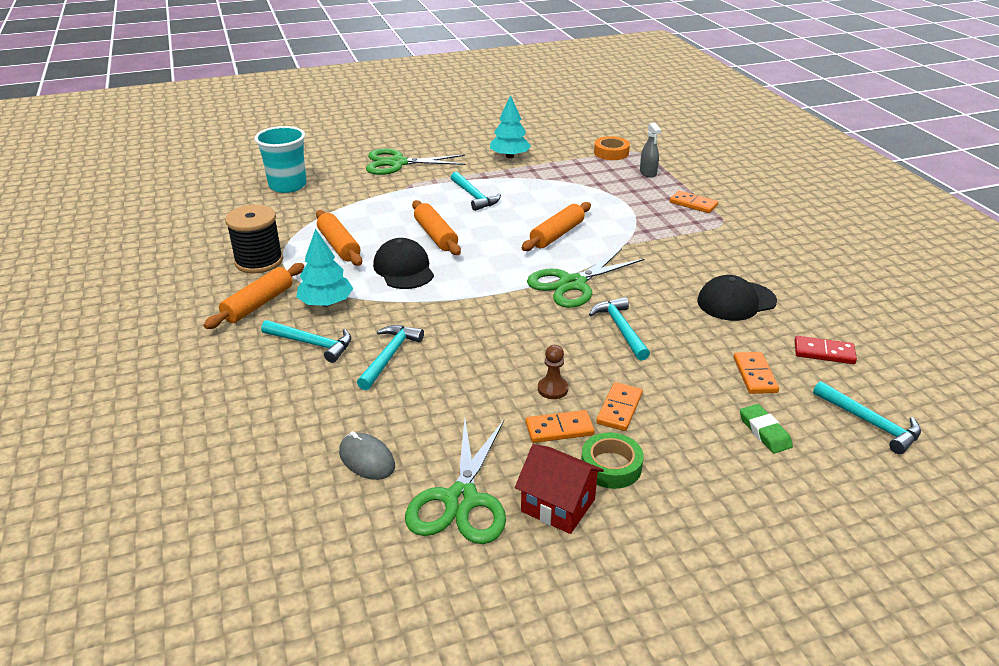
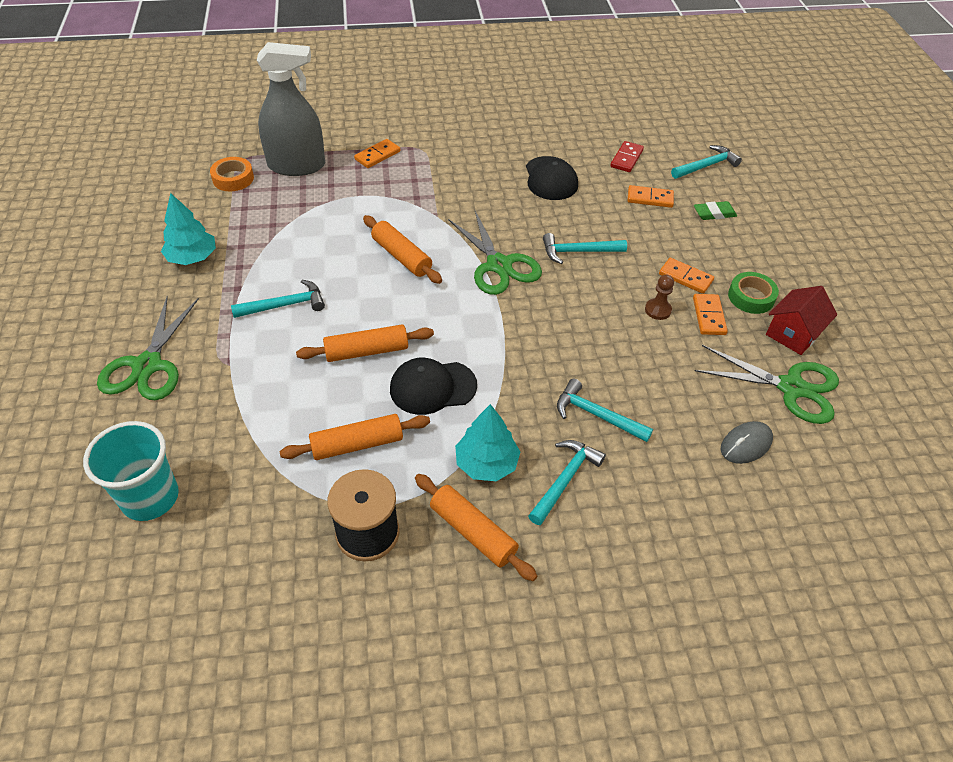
camera: 80 degrees left, 15 degrees up
grey spray bottle [640,123,661,178] -> grey spray bottle [257,42,325,176], size x2.24

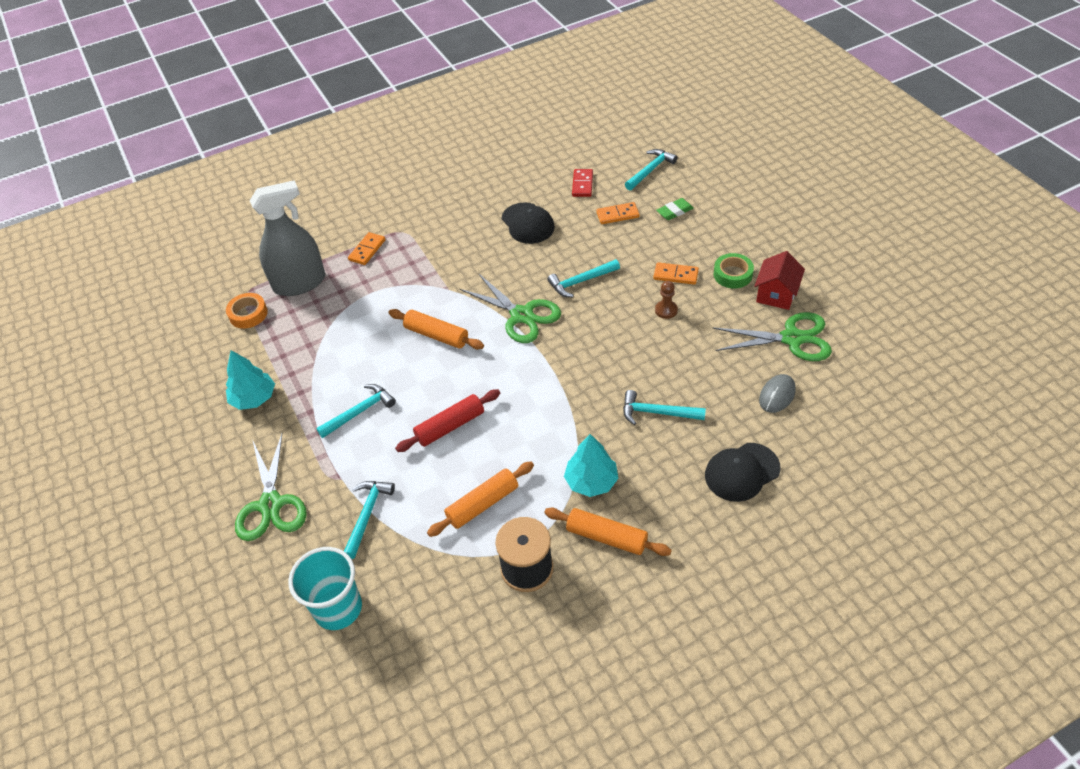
camera: 15 degrees left, 0 degrees up
orange rolling pin [296,325,434,362] -> red rolling pin [395,389,500,452]
black cap [390,358,477,415] -> black cap moved to [705,443,780,502]
turquoise hammer [528,440,606,525] -> turquoise hammer moved to [344,481,395,559]
orange domino [693,294,728,335] -> none

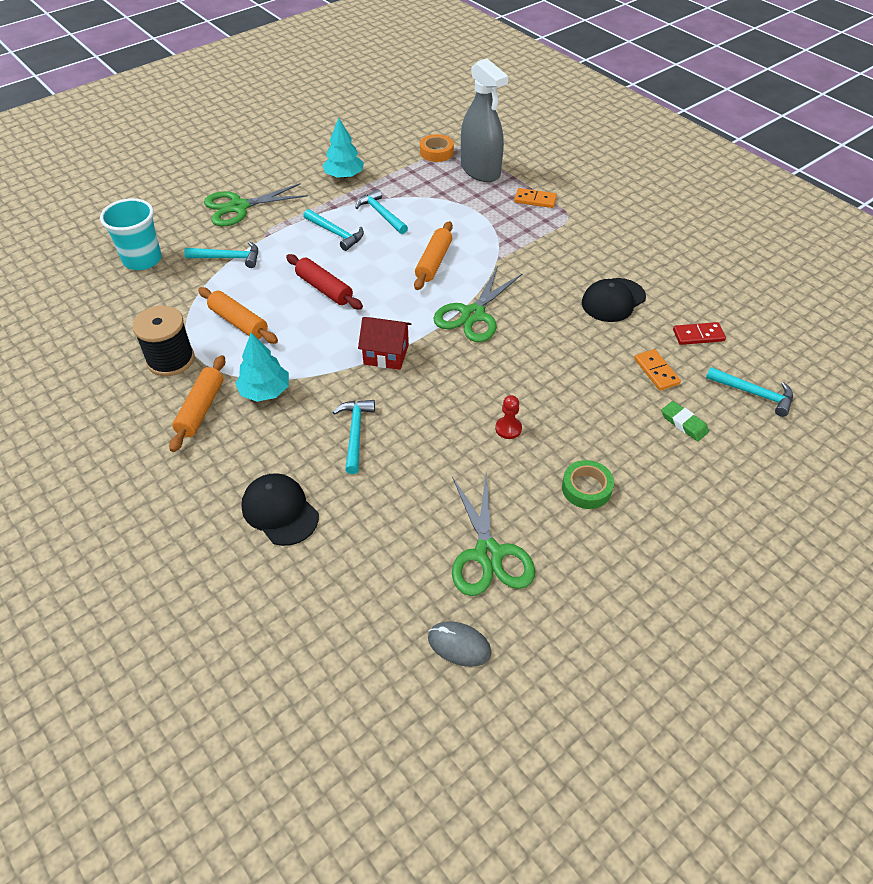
camera: 75 degrees right, 0 degrees up
turquoise hammer [547,259,620,297] -> turquoise hammer moved to [356,189,408,234]
orange domino [653,262,699,285] -> none
brown pawn [655,281,678,319] -> red pawn [495,395,522,439]
red house [754,251,805,310] -> red house moved to [358,317,411,370]
grey mouse [759,374,796,413] -> grey mouse moved to [428,621,492,667]

